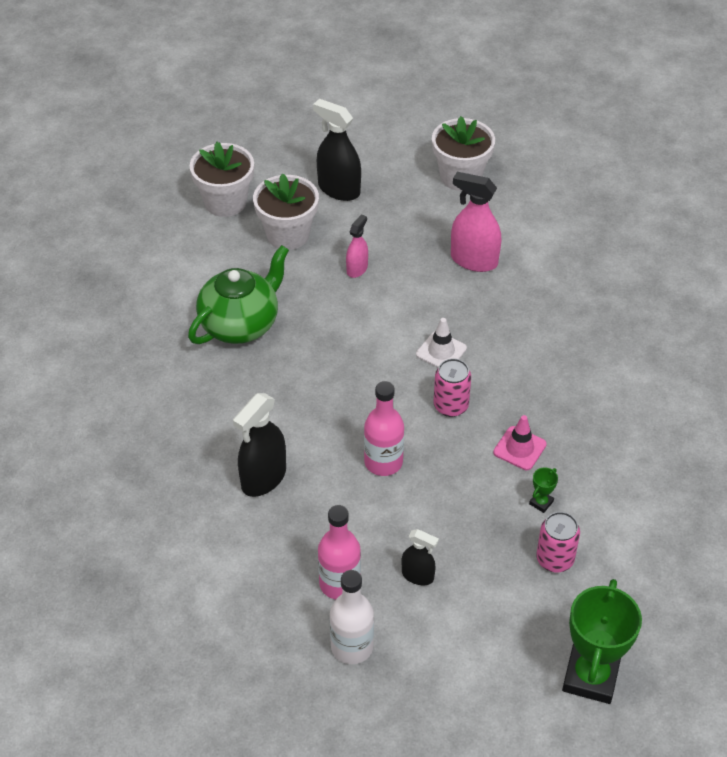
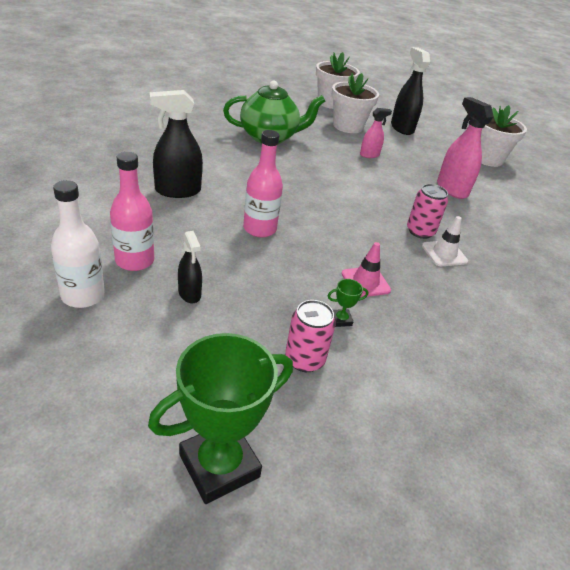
camera: 35 degrees right, 10 degrees down
white traffic cone [416,318,467,368] -> white traffic cone moved to [422,216,468,266]
pink can [434,358,471,417] -> pink can moved to [407,184,448,239]

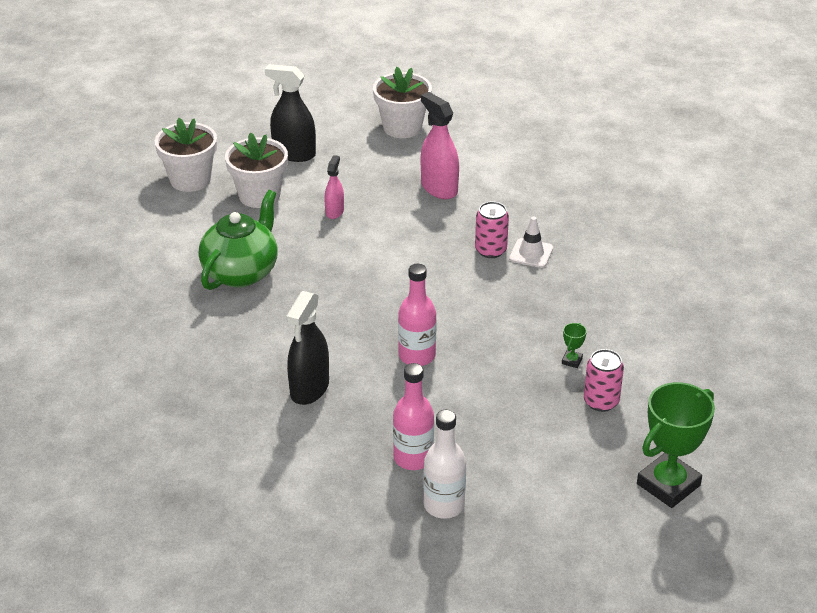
camera: 50 degrees left, 0 degrees up
green trophy [148,333,293,504] -> green trophy turned 45 degrees clockwise [637,382,715,508]
black spray bottle [178,231,202,303] -> none
pink traffic cone [342,242,391,298] -> none
pink spray bottle [437,97,494,199] -> pink spray bottle turned 45 degrees clockwise [421,92,459,199]

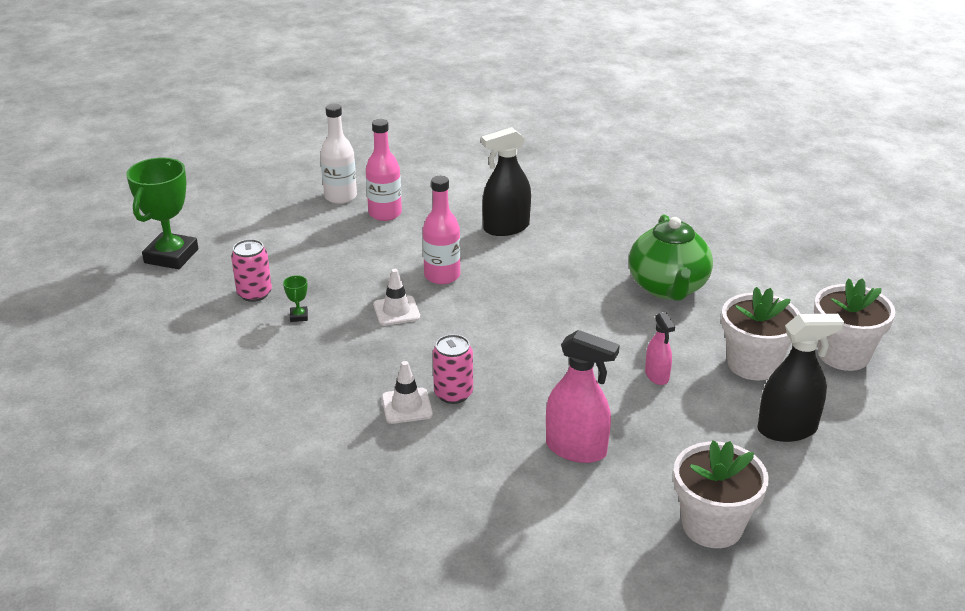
camera: 150 degrees right, 5 degrees down
black spray bottle [286,291,329,405] -> black spray bottle turned 105 degrees counterclockwise [481,127,531,236]
none -> white traffic cone [373,269,420,326]

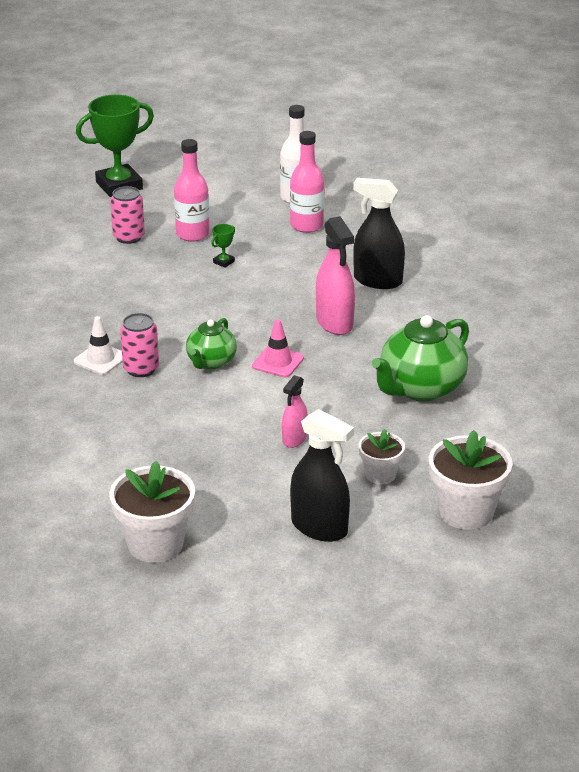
camera: 45 degrees right, 0 degrees up
green trophy [283,275,308,322] -> green trophy moved to [211,224,235,268]
white traffic cone [373,269,420,326] -> none
pink bottle [423,176,461,284] -> pink bottle moved to [174,139,210,242]
pink spray bottle [546,330,620,463] -> pink spray bottle moved to [316,216,355,335]
white flower pot [721,287,800,380] -> white flower pot [359,429,405,485], size x0.58
none -> green teapot [186,318,237,369]
none -> pink traffic cone [252,319,304,377]

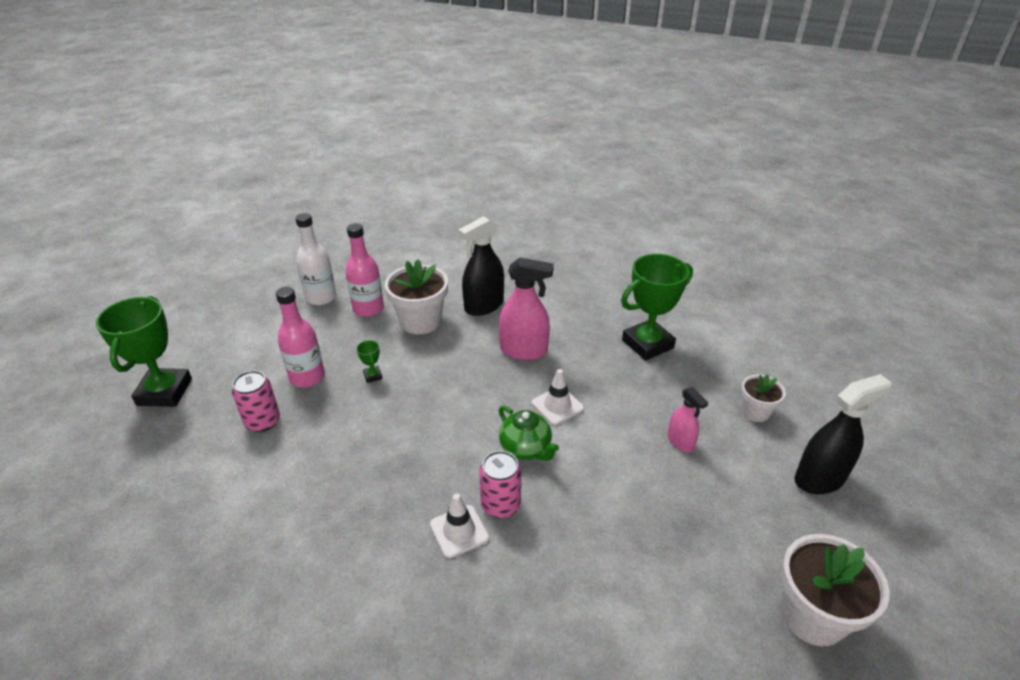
camera: 60 degrees left, 5 degrees up
pink traffic cone [252,319,304,377] -> white traffic cone [532,369,584,425]
green teapot [372,315,469,402] -> green trophy [621,254,693,361]
white flower pot [429,430,513,530] -> white flower pot moved to [385,260,448,334]

